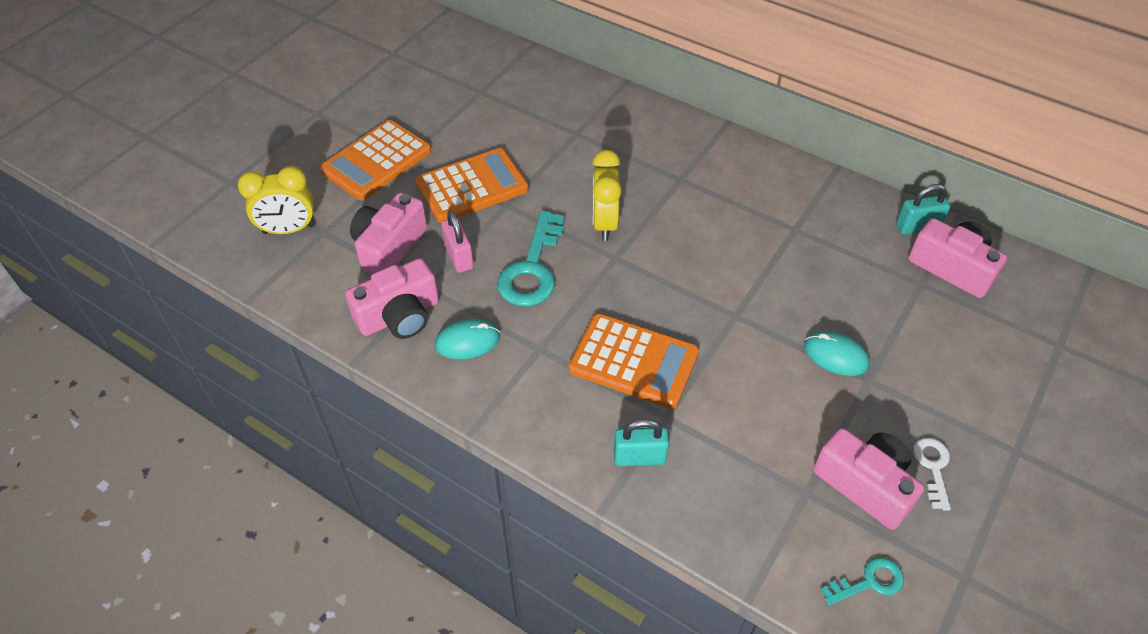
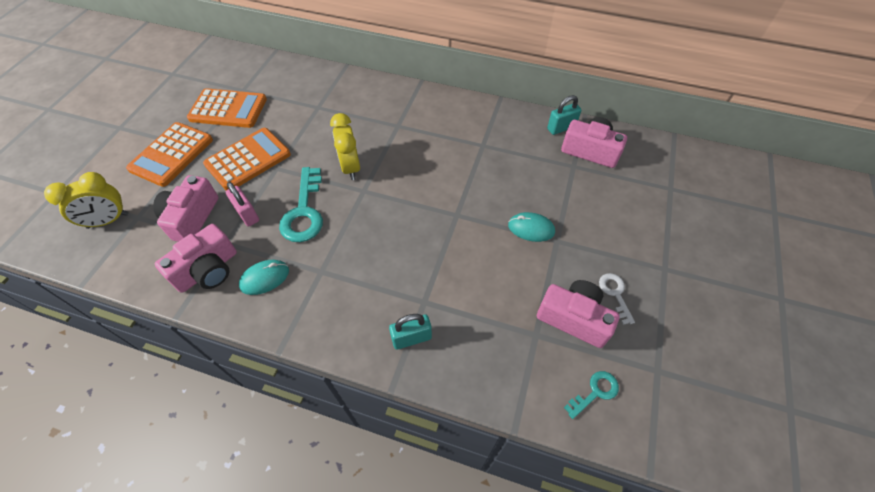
camera: 15 degrees left, 5 degrees up
orange calculator [568,314,699,409] -> orange calculator moved to [187,88,267,128]

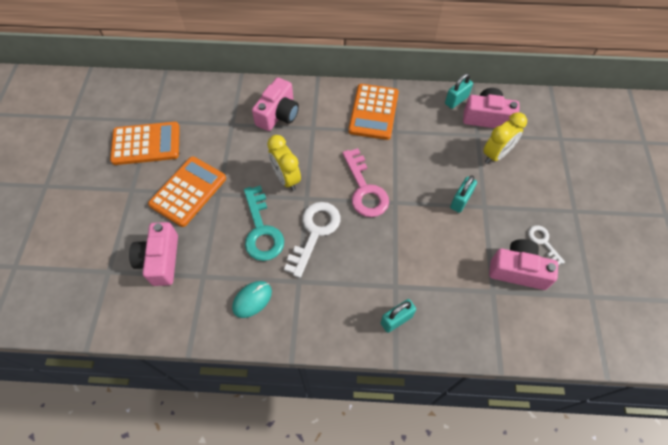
camera: 15 degrees left, 5 degrees up
yellow clock [44,172,129,229] -> yellow clock moved to [483,112,527,164]
orange calculator [126,122,213,187] -> orange calculator moved to [348,84,399,140]
pink camera [155,224,237,293] -> pink camera moved to [252,77,299,131]
pink padlock [226,182,259,227] -> none
turquoise mouse [508,212,555,242] -> turquoise padlock [450,175,477,213]
turquoise key [564,371,619,419] -> none
none -> white key [284,202,340,278]
none -> pink key [342,148,389,217]

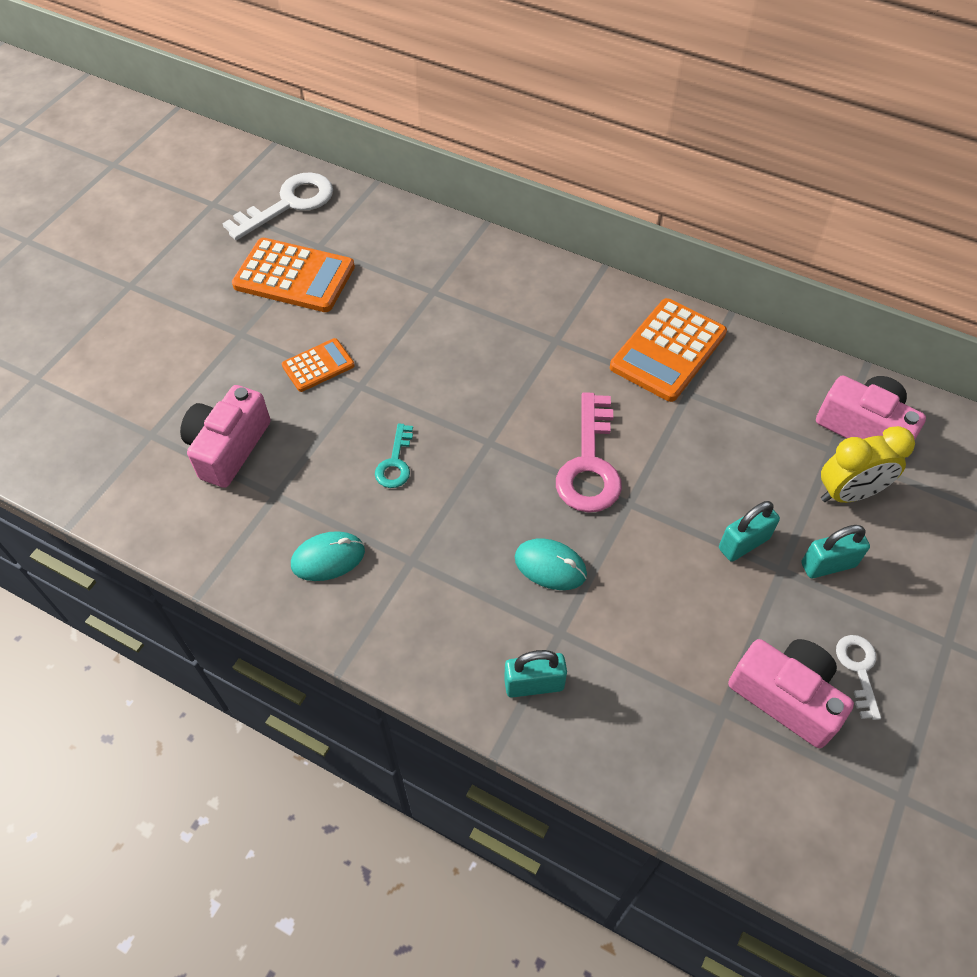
camera: 25 degrees right, 5 degrees down
orange calculator [148,156,226,227] -> orange calculator [282,338,355,392], size x0.55
turquoise key [244,185,284,261] -> turquoise key [375,423,413,488], size x0.54
pink camera [252,77,299,131] -> none
yellow clock [267,135,301,191] -> none
white key [284,202,340,278] -> white key moved to [222,172,333,240]
turquoise padlock [445,73,473,109] -> turquoise padlock moved to [802,525,870,578]
none -> turquoise mouse [515,538,587,590]

